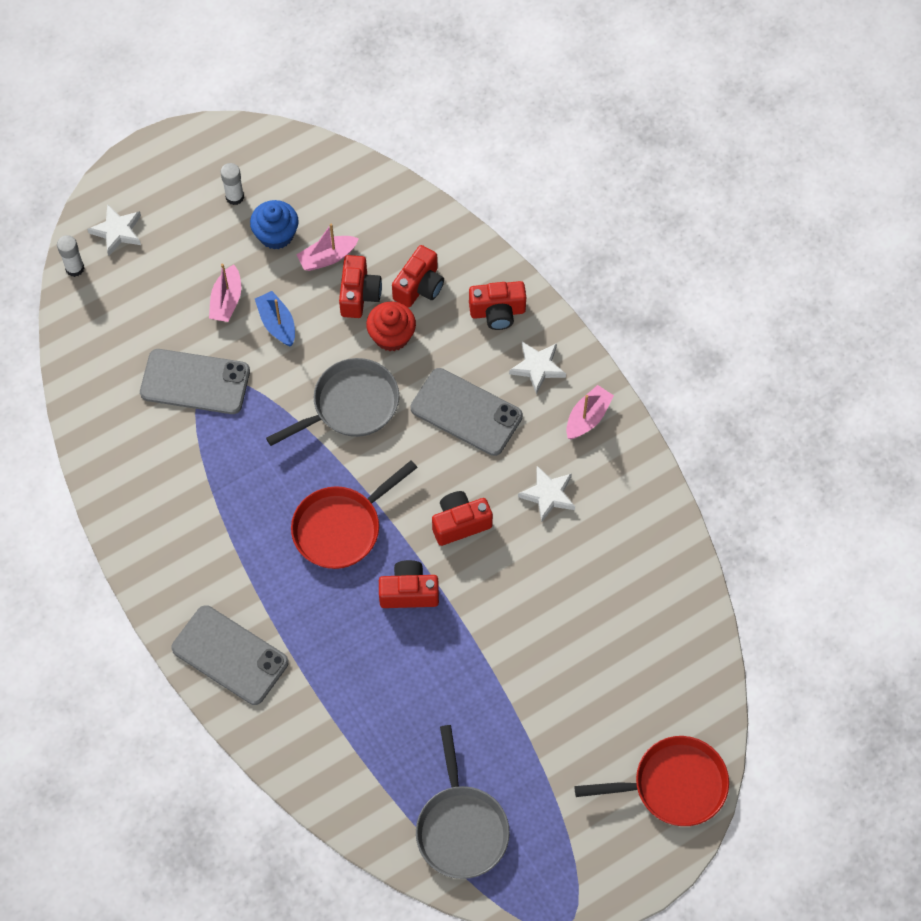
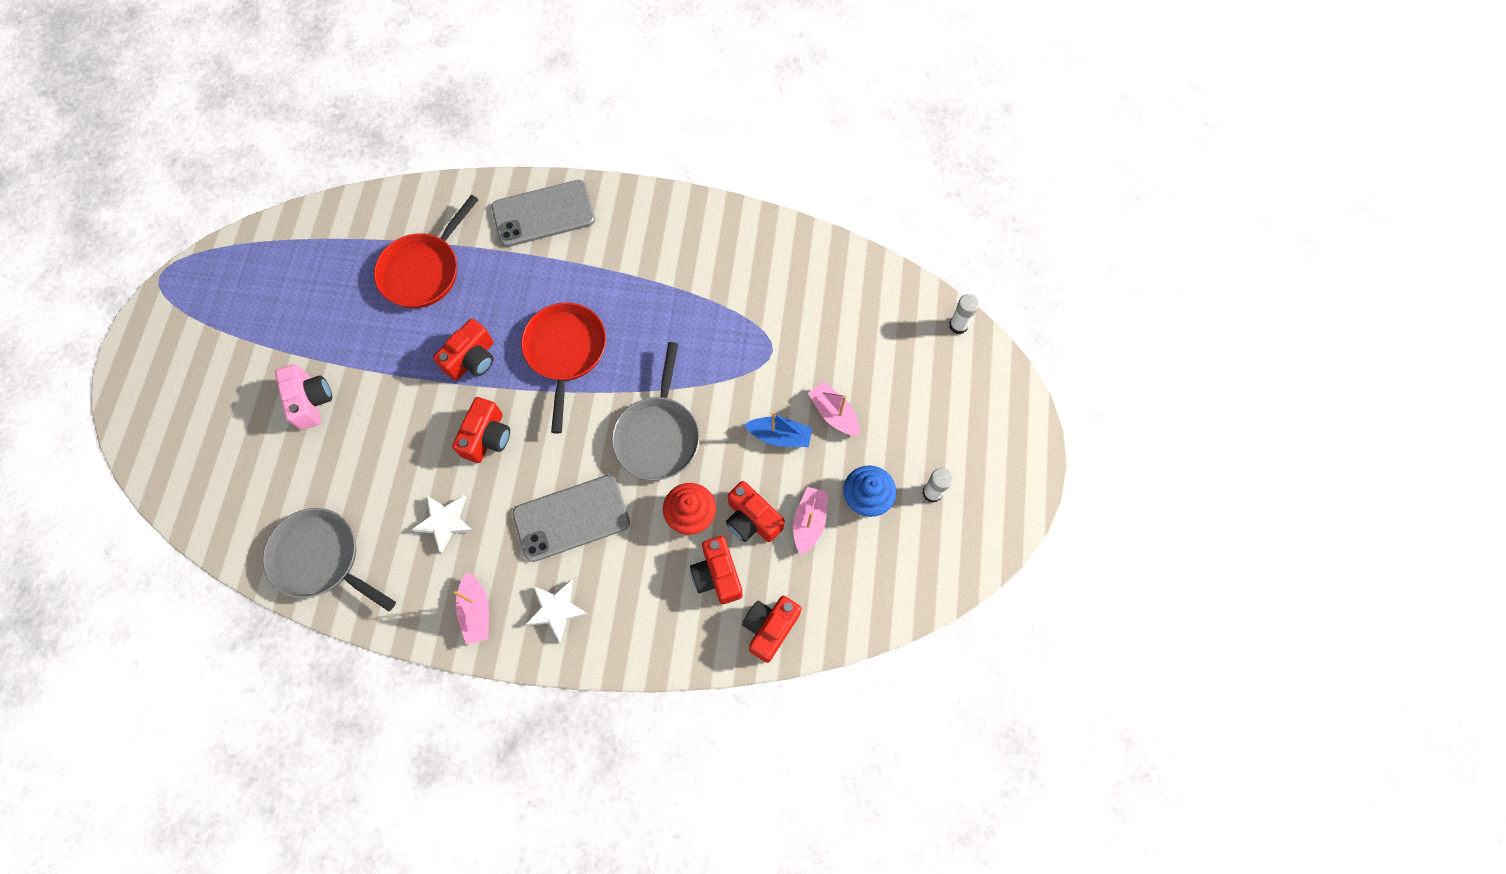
camera: 130 degrees right, 5 degrees up
white star [87,204,141,256] -> none
grey phone [140,349,250,414] -> none
grey pan [416,725,510,879] -> grey pan moved to [263,508,396,611]
red camera [469,281,526,330] -> red camera moved to [742,596,802,663]
red pan [574,736,729,826] -> red pan moved to [374,195,479,308]
none -> pink camera [275,364,332,430]

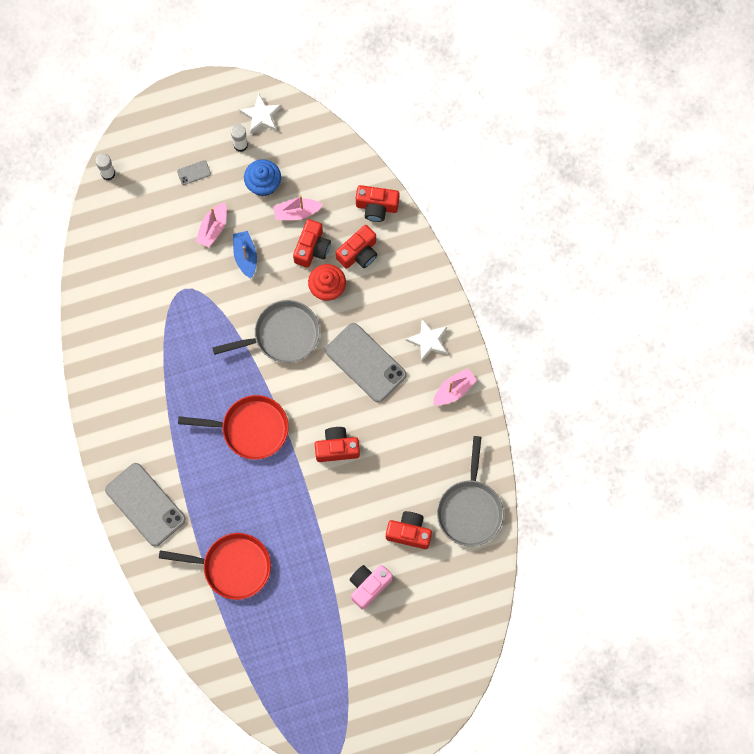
camera: 115 degrees left, 5 degrees up
white star [411,495,474,553] -> white star moved to [240,94,282,134]
red camera [433,319,493,381] -> red camera moved to [386,511,432,549]
red pan [521,302,606,434] -> red pan turned 150 degrees counterclockwise [178,395,289,460]
none -> grey phone [177,160,211,185]

